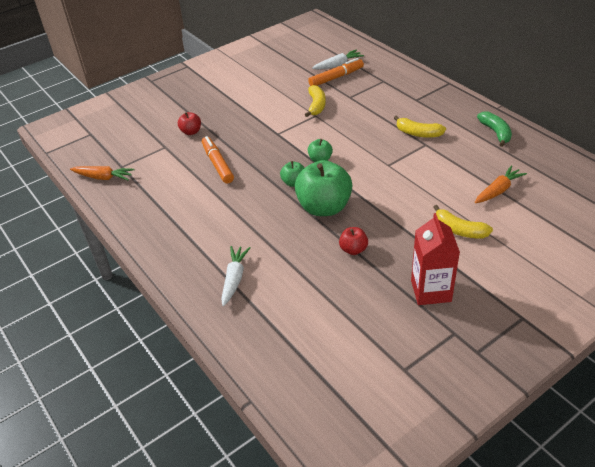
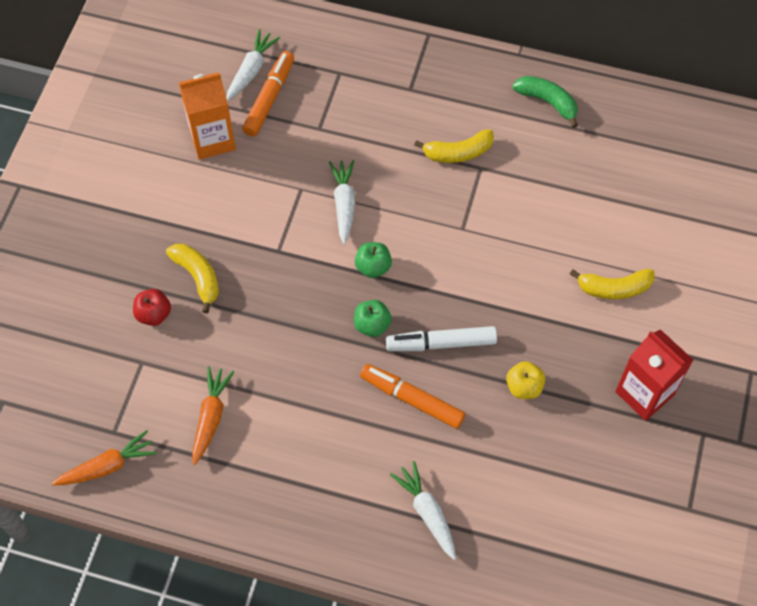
camera: 40 degrees left, 20 degrees up
orange marker [202,136,234,183] -> orange marker moved to [360,364,465,429]
green apple [295,160,352,216] -> white marker [386,326,497,351]
yellow banana [305,85,326,117] -> yellow banana moved to [166,244,219,313]
red apple [339,227,368,255] -> yellow apple [506,361,545,399]
orange carrot [475,165,527,203] -> orange carrot moved to [192,366,234,465]
none -> orange carton [178,72,236,160]
none -> white carrot [329,160,355,245]

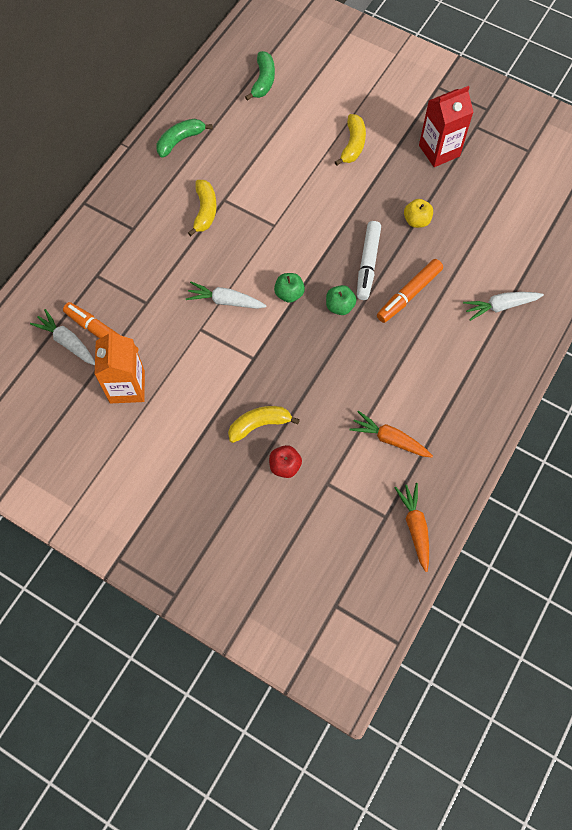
camera: 75 degrees left, 5 degrees up
none -> green banana [245,51,275,101]

